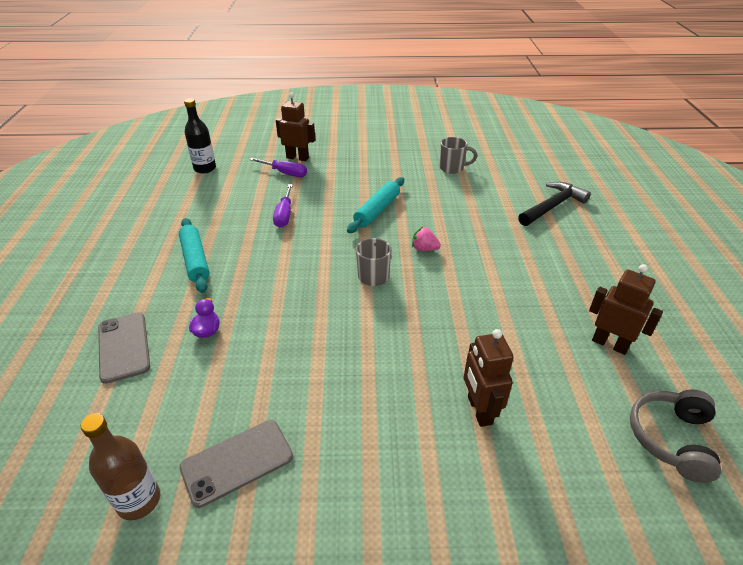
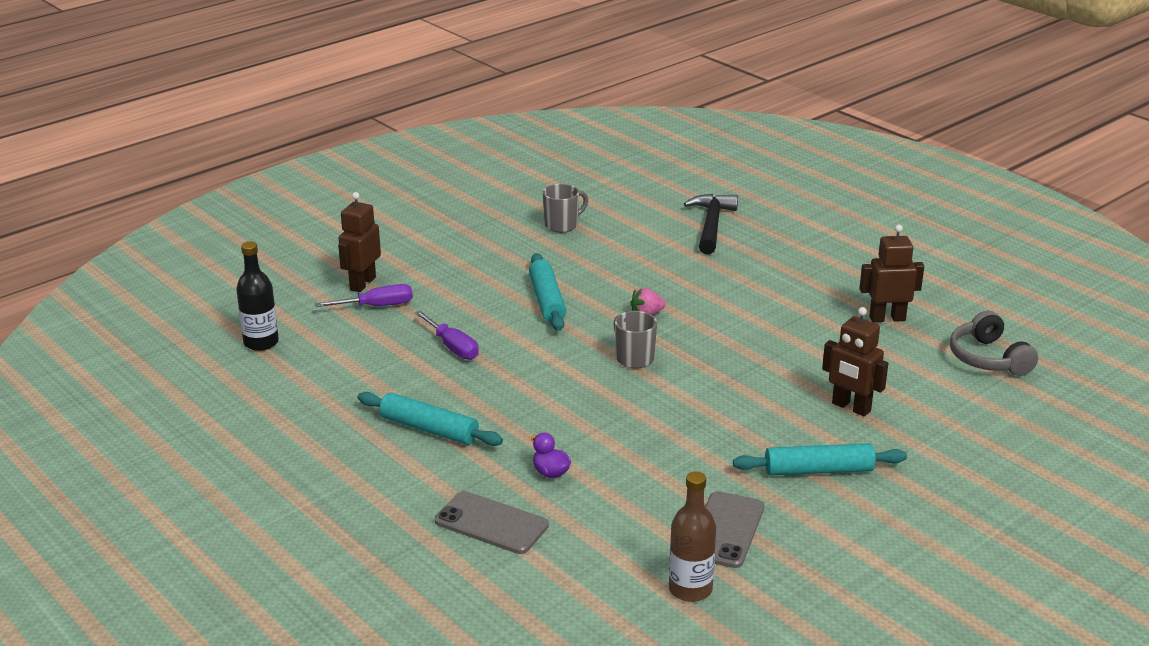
camera: 40 degrees left, 10 degrees down
brown robot [276,92,315,161] -> brown robot turned 45 degrees counterclockwise [338,192,381,292]
none -> turquoise rolling pin [733,443,907,476]

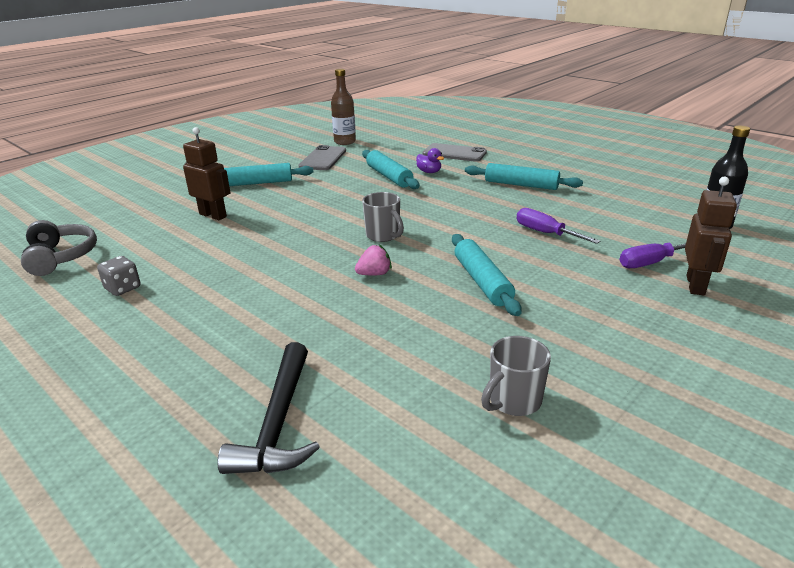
camera: 175 degrees right, 0 degrees up
brown robot [859,225,924,322] -> grey dice [97,256,141,296]
none -> turquoise rolling pin [362,150,420,189]

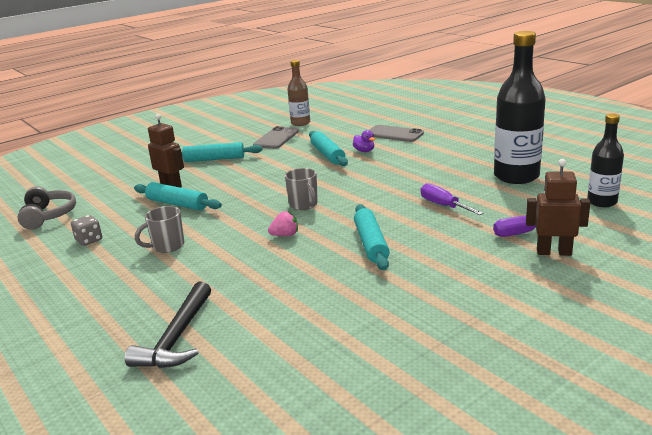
camera: 10 degrees right, 5 degrees down
turquoise rolling pin [465,163,583,190] -> turquoise rolling pin moved to [134,182,222,211]
grey mug [481,336,551,416] -> grey mug moved to [135,206,184,253]
brown robot [685,177,737,295] -> brown robot turned 105 degrees counterclockwise [526,159,590,256]
none -> black bottle [494,31,546,184]

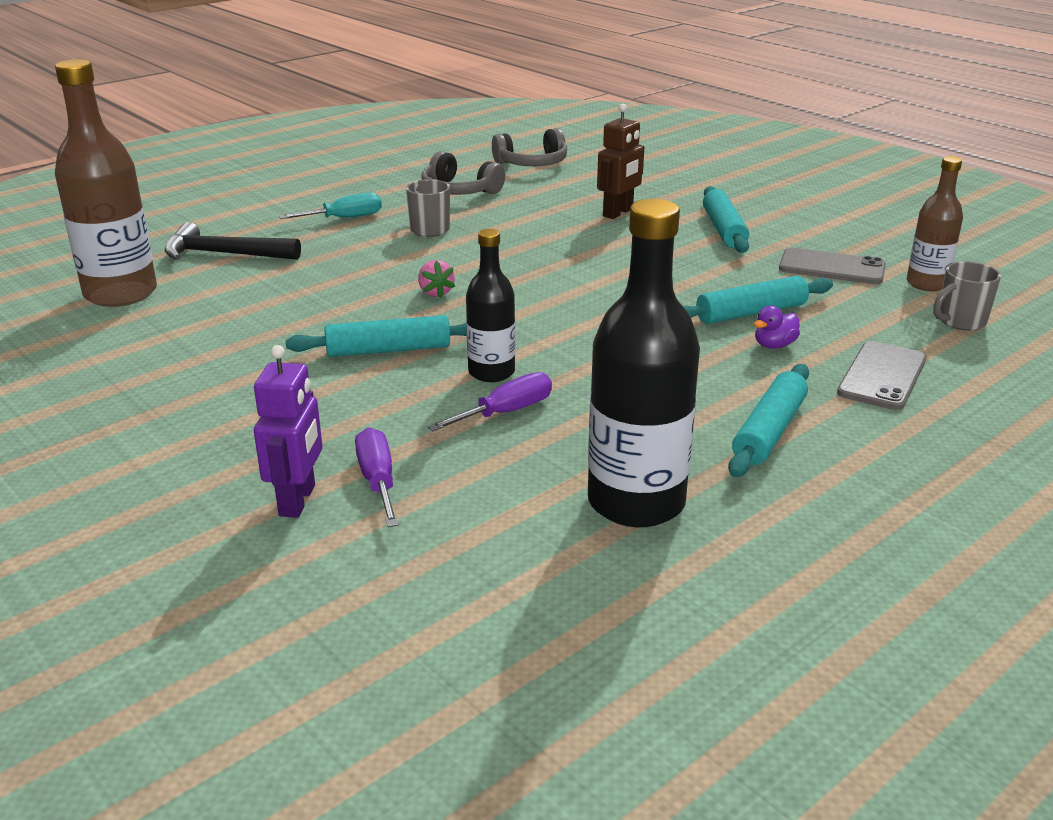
camera: 85 degrees right, 5 degrees up
grey dice [71,215,102,246] -> grey headphones [422,151,505,195]
turquoise rolling pin [134,182,222,211] -> turquoise rolling pin moved to [728,364,809,477]
grey mug [285,168,318,210] -> grey mug moved to [933,261,1001,331]
brown robot [526,159,590,256] -> purple robot [254,345,322,518]
black bottle [587,114,624,207] -> black bottle moved to [466,229,515,382]
none -> brown bottle [55,59,157,307]
none -> turquoise screwdriver [279,193,382,219]

